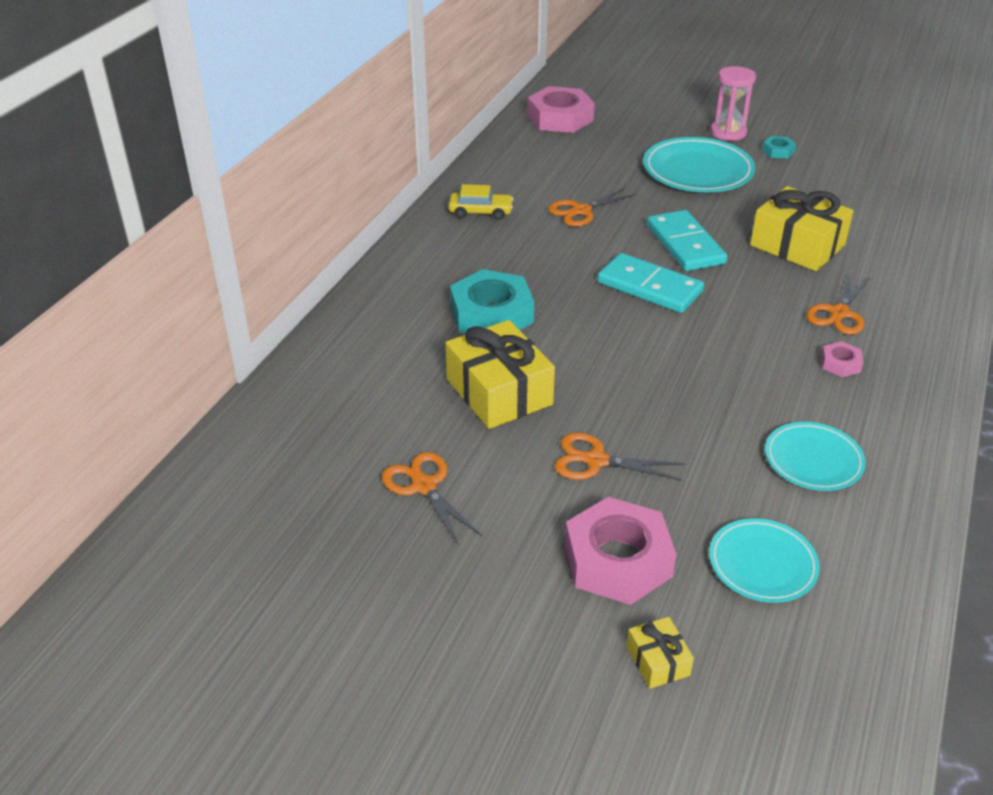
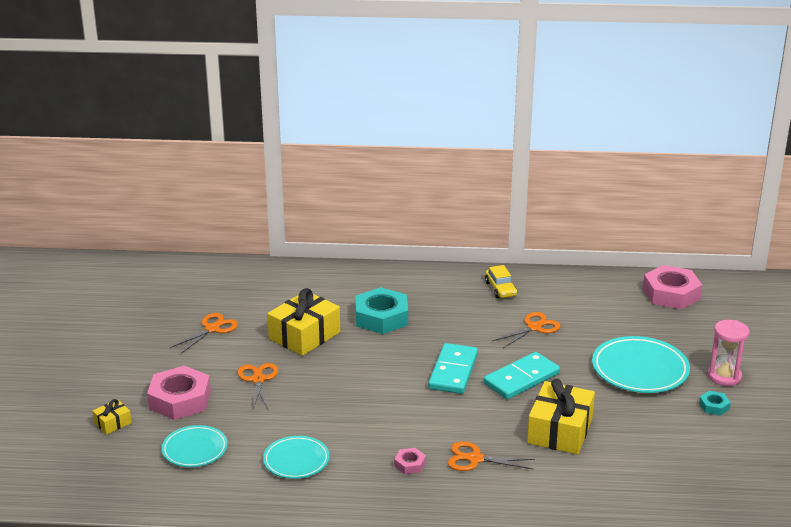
camera: 70 degrees right, 10 degrees down
orange scissors [548,188,637,227] -> orange scissors turned 105 degrees clockwise [493,312,561,348]

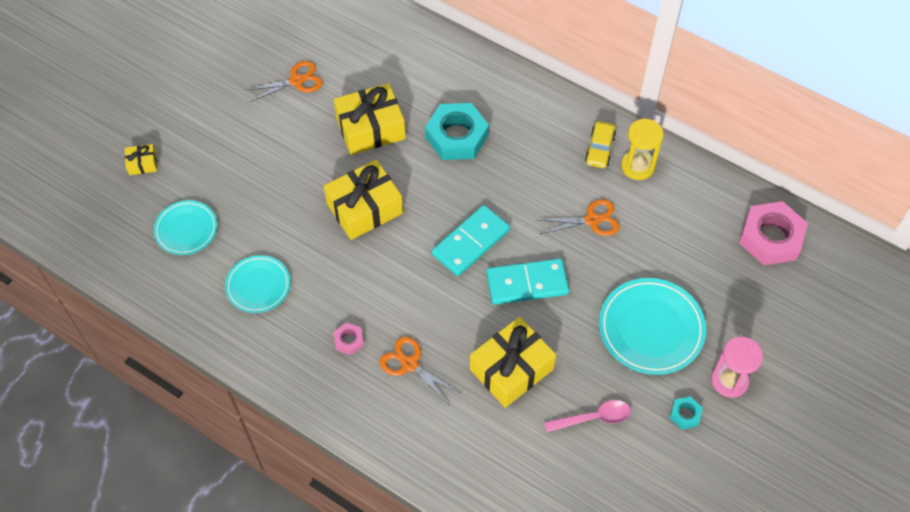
camera: 30 degrees right, 30 degrees up
pink nut [147,366,211,420] -> none
orange scissors [237,363,278,411] -> none
none -> yellow gift [324,160,403,240]
none -> pink spoon [544,400,631,432]
none -> yellow hourglass [621,118,664,180]

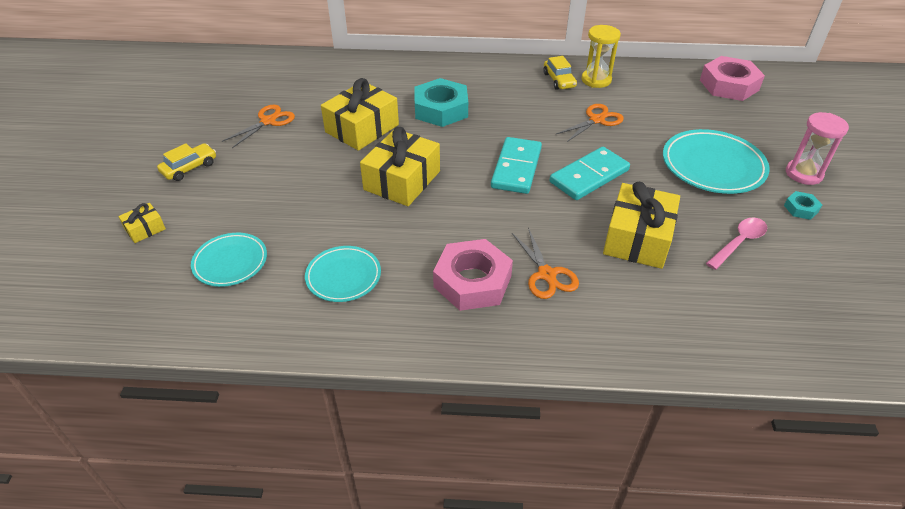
camera: 30 degrees left, 15 degrees down
pink nut [334,323,364,355] -> pink nut [433,239,513,311], size x2.17
orange scissors [379,337,460,404] -> orange scissors turned 120 degrees counterclockwise [512,228,579,299]
none -> yellow car [157,143,216,181]

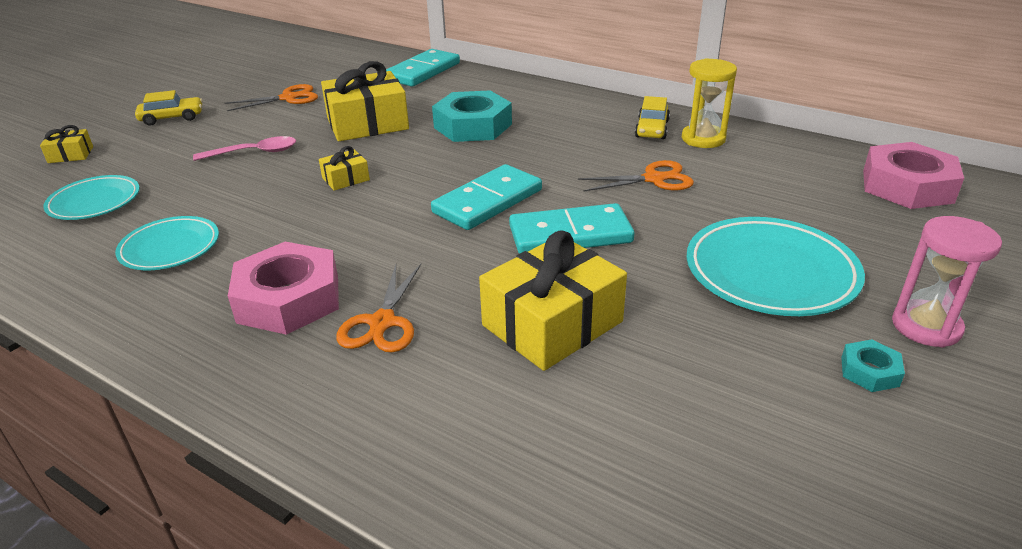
camera: 30 degrees right, 10 degrees down
yellow gift [360,127,440,206] -> yellow gift [319,146,370,191], size x0.47
pink spoon [706,218,767,270] -> pink spoon moved to [193,136,296,161]
none -> turquoise domino [386,49,460,87]

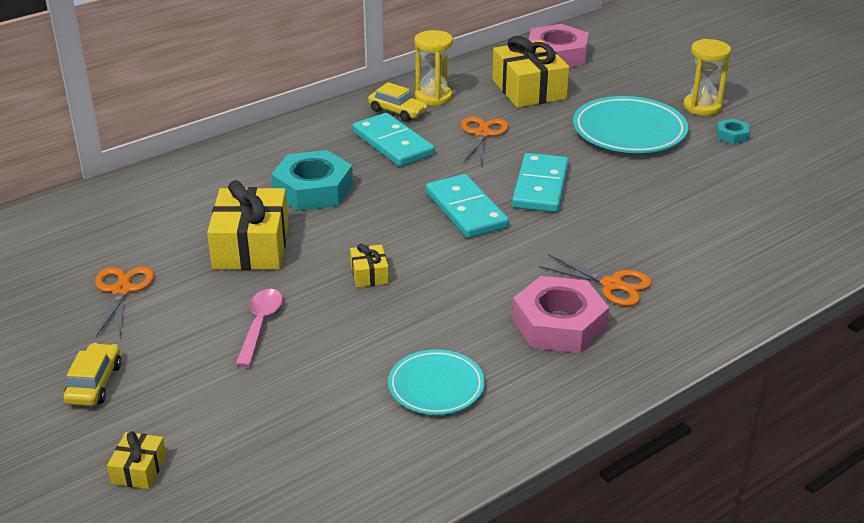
camera: 70 degrees left, 0 degrees up
turquoise plate [43,175,140,220] -> none
turquoise domino [386,49,460,87] -> turquoise domino moved to [353,113,435,167]
yellow gift [479,231,627,371] -> yellow gift moved to [492,36,569,108]
pink hourglass [892,216,1002,348] -> yellow hourglass [684,39,731,116]

